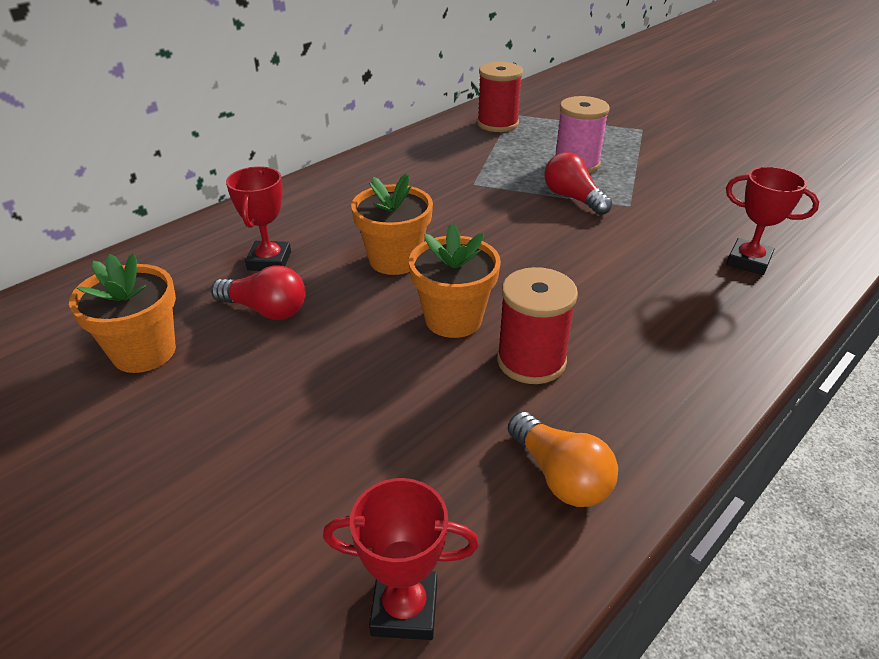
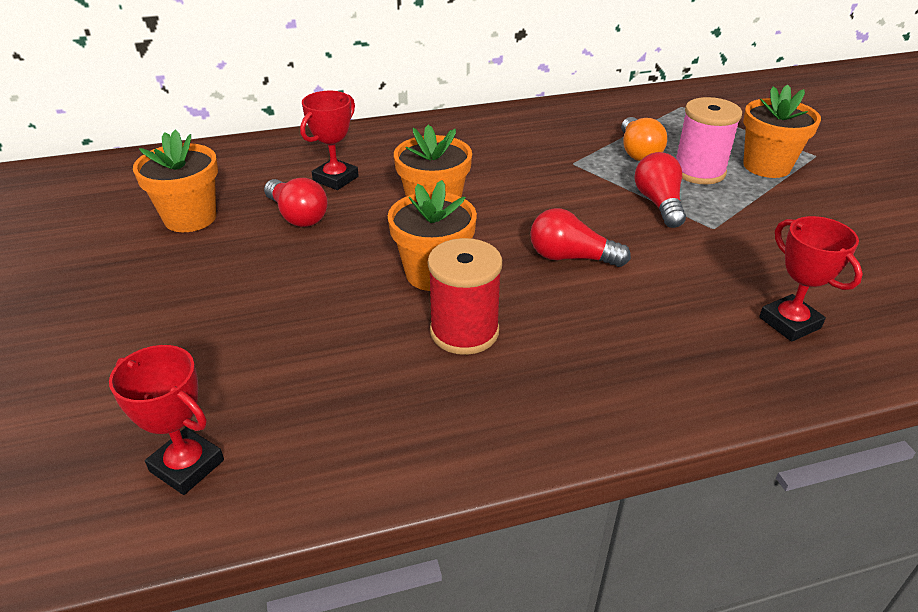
camera: 30 degrees right, 0 degrees up
red spool [477,62,523,132] -> none
orange light bulb [508,411,618,507] -> orange light bulb moved to [621,117,667,161]
none -> red light bulb [530,208,631,267]
none -> orange flower pot [743,84,821,178]

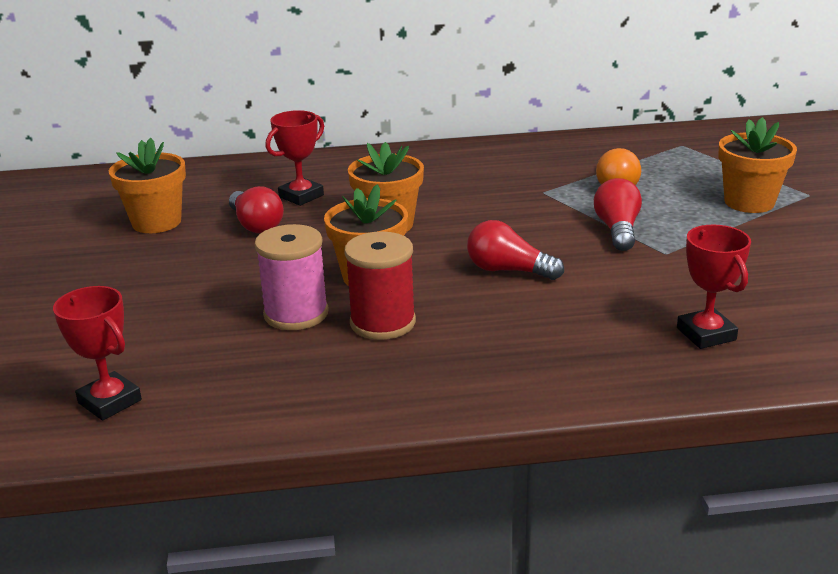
camera: 10 degrees right, 10 degrees down
pink spool [676,97,742,185] -> pink spool moved to [255,224,329,330]

